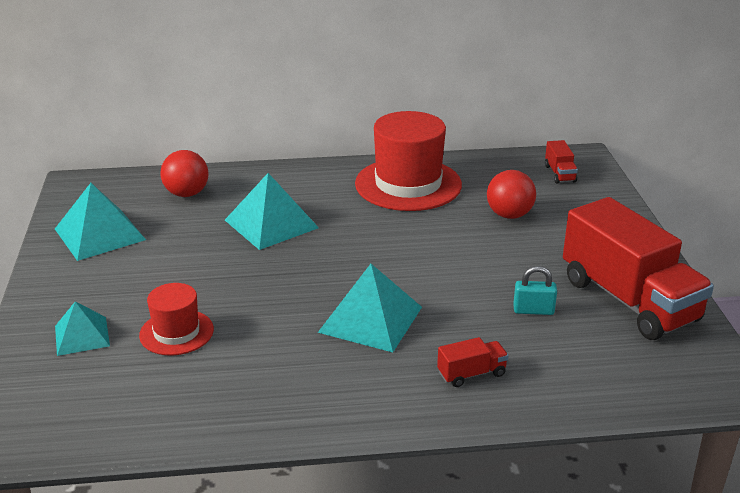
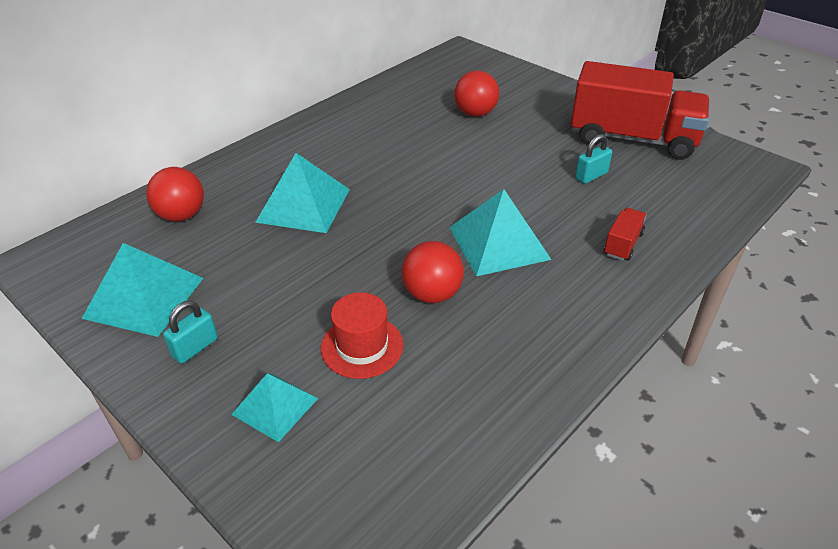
camera: 40 degrees left, 10 degrees up
red hat [355,111,462,211] -> none
red truck [545,140,578,184] -> none
none -> turquoise padlock [163,301,218,364]
none -> red ball [402,241,464,303]

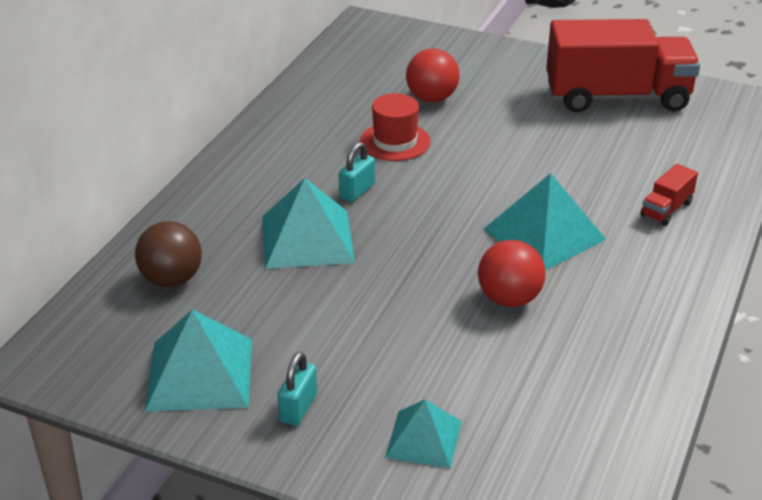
camera: 20 degrees left, 5 degrees down
red ball [146,167,204,221] -> brown ball [135,221,202,287]
red hat [321,292,404,379] -> red hat moved to [360,93,431,161]
turquoise padlock [575,134,612,184] -> turquoise padlock moved to [339,142,375,202]
red truck [604,208,647,261] -> red truck turned 150 degrees counterclockwise [640,164,698,226]

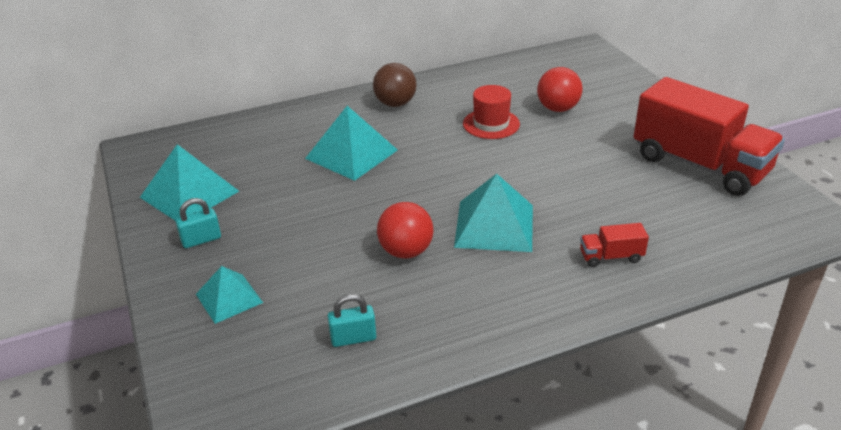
camera: 45 degrees right, 0 degrees up
brown ball [135,221,202,287] -> brown ball moved to [373,63,416,107]
turquoise padlock [339,142,375,202] -> turquoise padlock moved to [328,294,376,347]

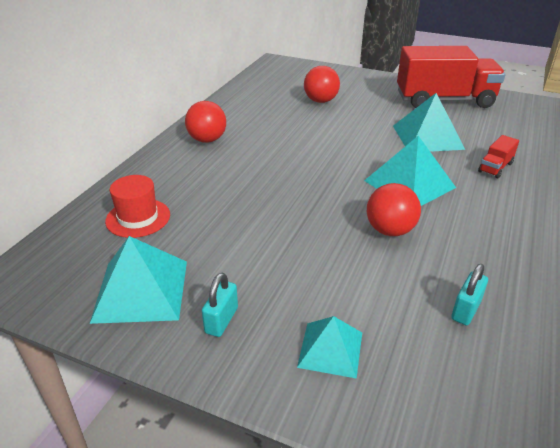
camera: 45 degrees left, 0 degrees up
turquoise pyramid [305,106,398,181] -> turquoise pyramid moved to [393,93,465,152]
brown ball [373,63,416,107] -> red ball [185,101,226,143]
red hat [463,85,520,139] -> red hat moved to [105,175,170,238]

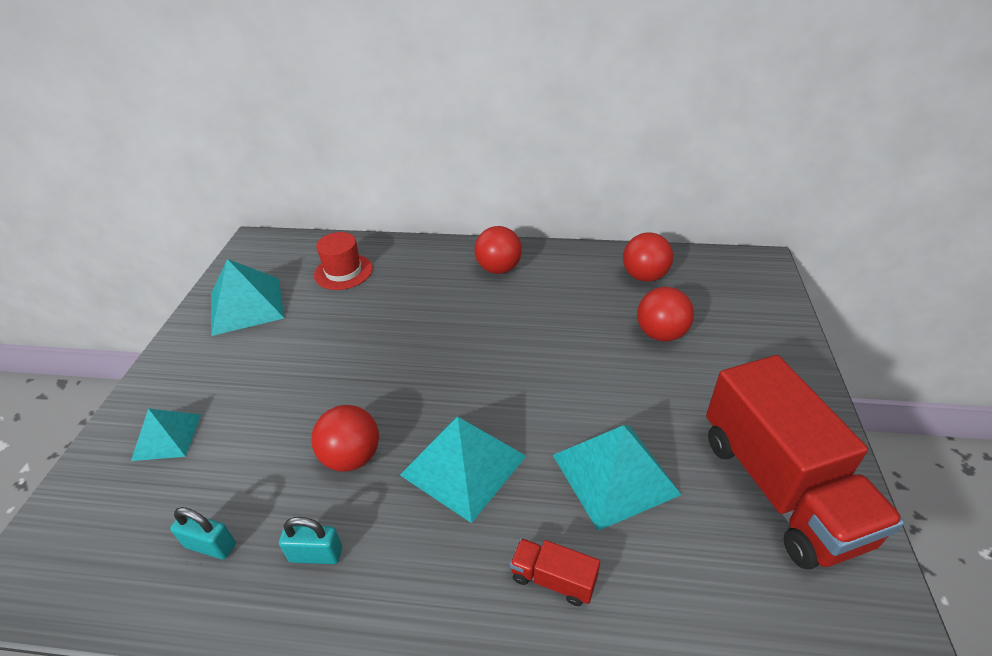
camera: 75 degrees right, 5 degrees up
turquoise padlock [202,273,238,337] -> turquoise padlock moved to [279,517,342,564]
none -> red ball [623,233,673,282]

